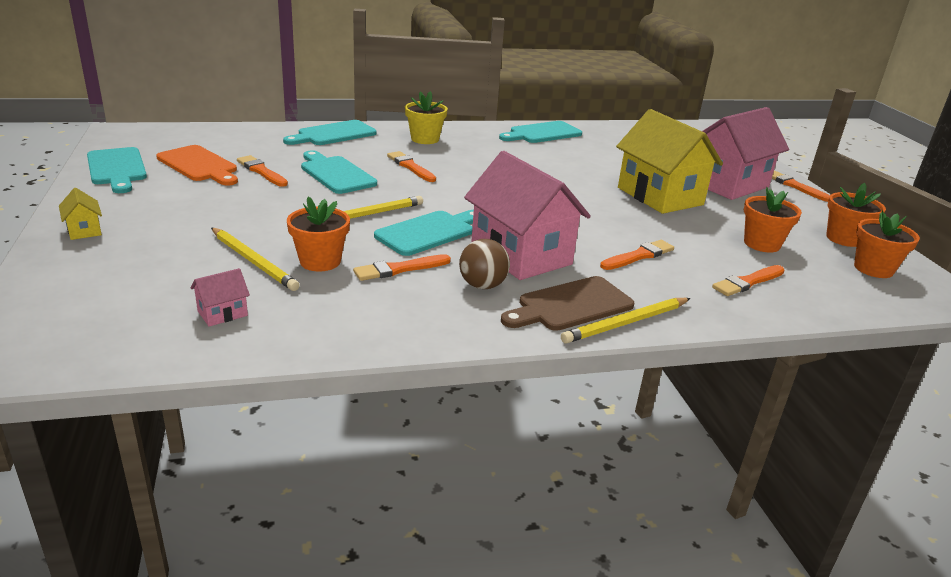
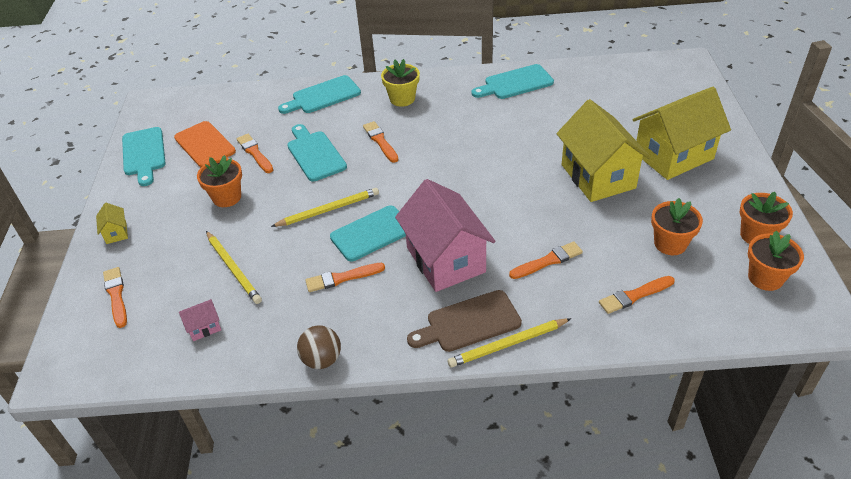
camera: 15 degrees right, 15 degrees up
orange flower pot [287,197,350,272] -> orange flower pot moved to [197,155,242,207]
brown ball [459,239,510,289] -> brown ball moved to [297,325,341,369]
pink house [702,107,789,200] -> yellow house [632,87,731,180]
orange brush [772,170,830,202] -> orange brush moved to [103,267,127,328]

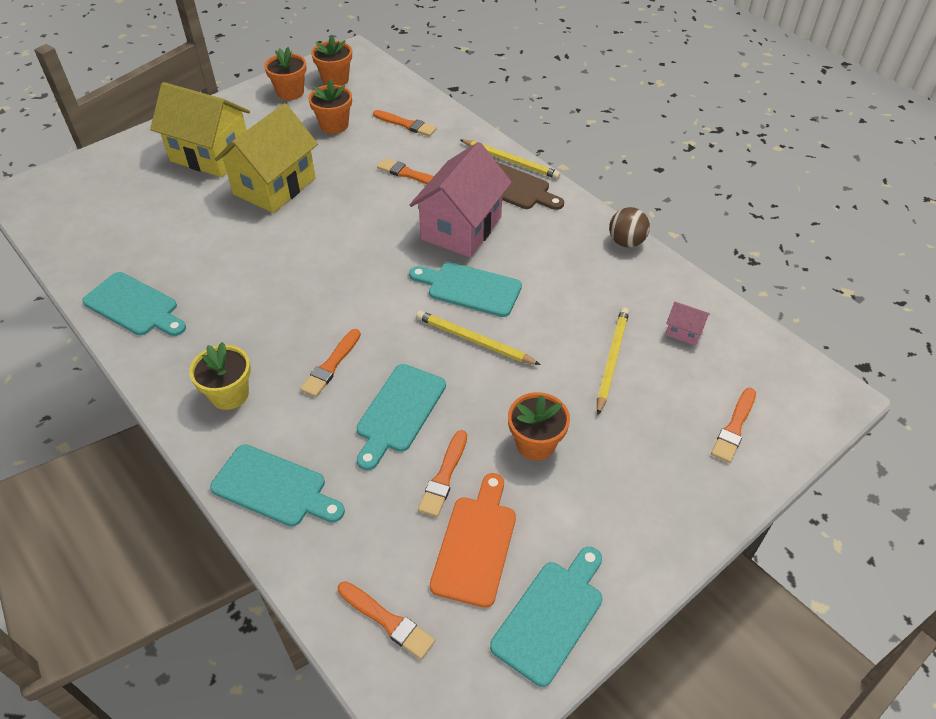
camera: 130 degrees left, 5 degrees up
yellow house [96,203,128,244] -> none
orange brush [305,263,385,292] -> orange brush moved to [338,581,435,659]

